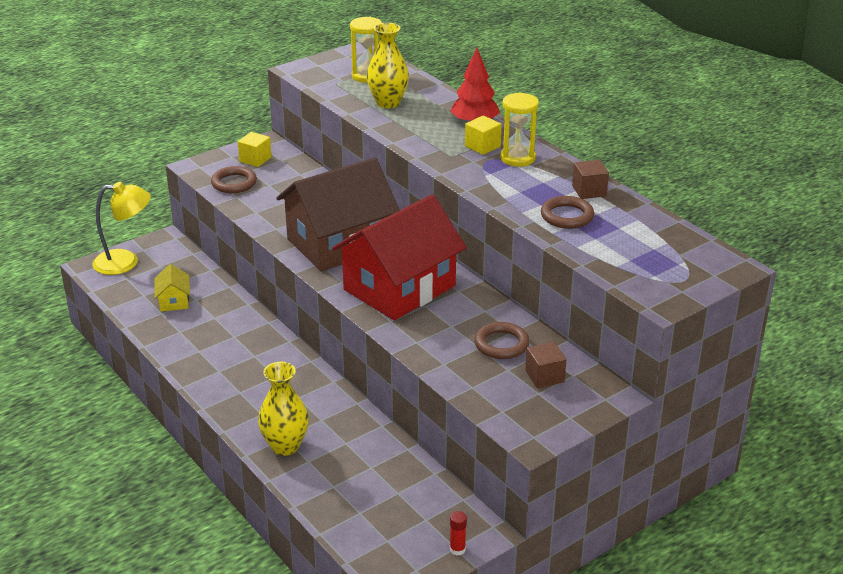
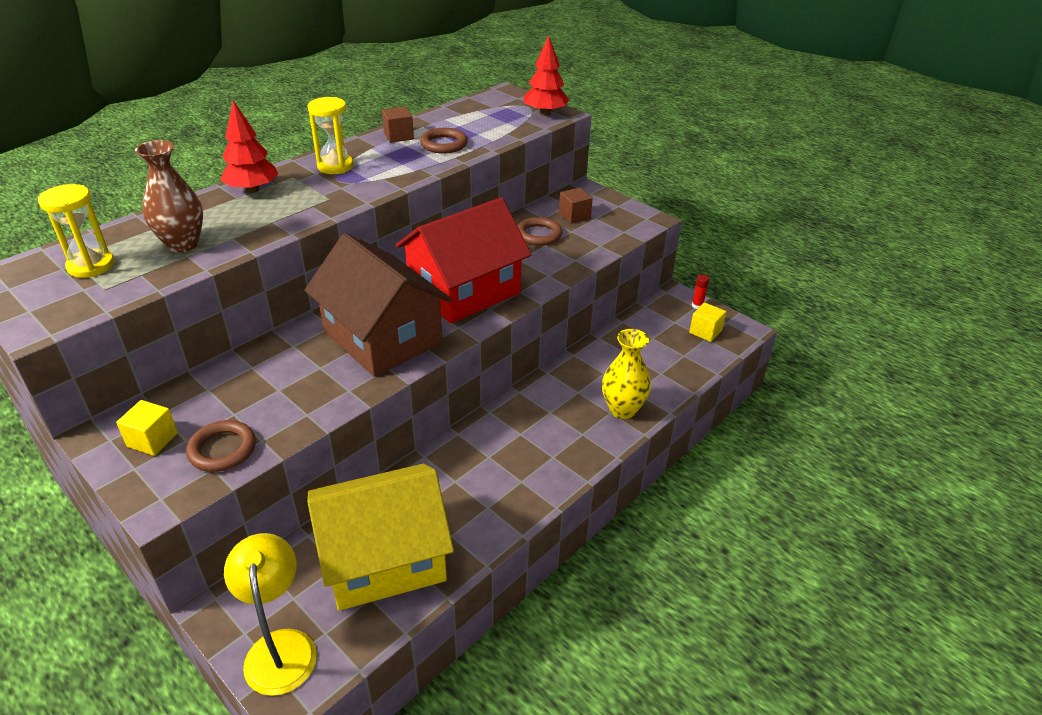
camera: 100 degrees left, 5 degrees up
yellow house [154,264,190,311] -> yellow house [307,464,454,611], size x2.44
red house [332,194,467,320] -> red house turned 75 degrees counterclockwise [396,197,531,324]
yellow vase [367,23,409,108] -> brown vase [135,140,203,253]
yellow cube [465,115,502,155] -> yellow cube moved to [689,302,726,342]
none -> red tree [523,35,569,116]

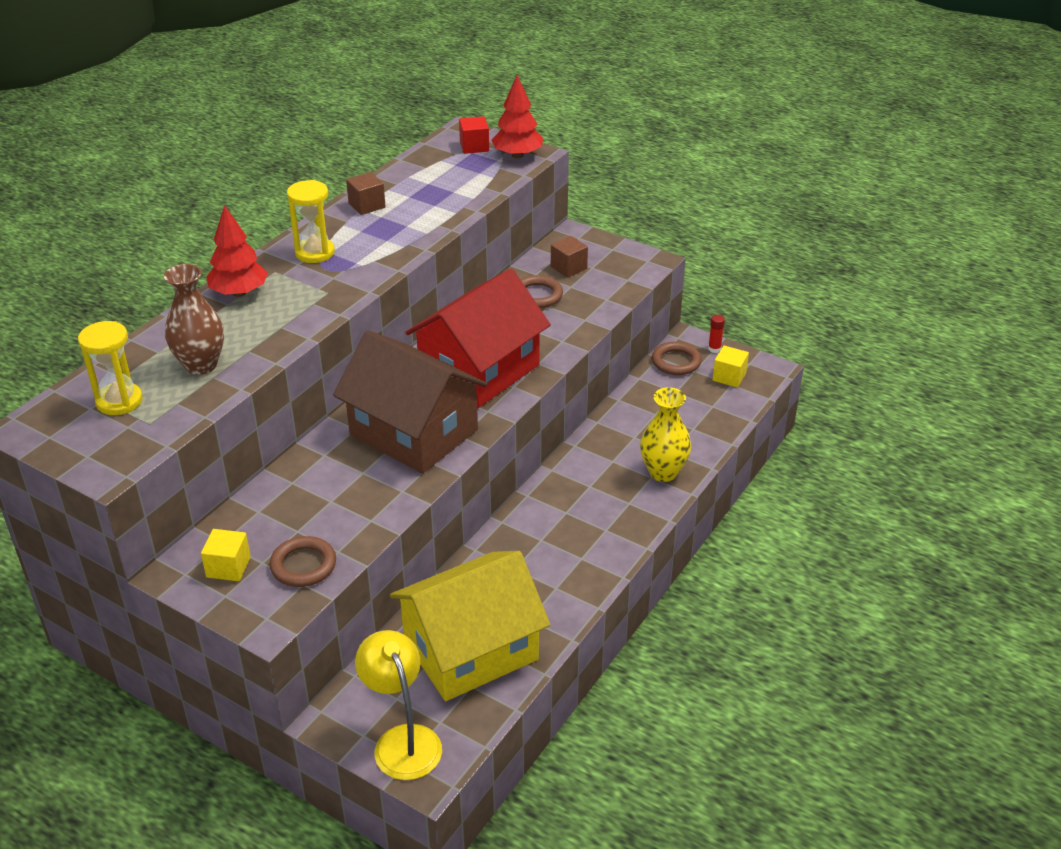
camera: 10 degrees left, 0 degrees up
brown ring [420,128,468,154] -> brown ring moved to [652,342,702,375]
none -> red cube [459,116,489,154]

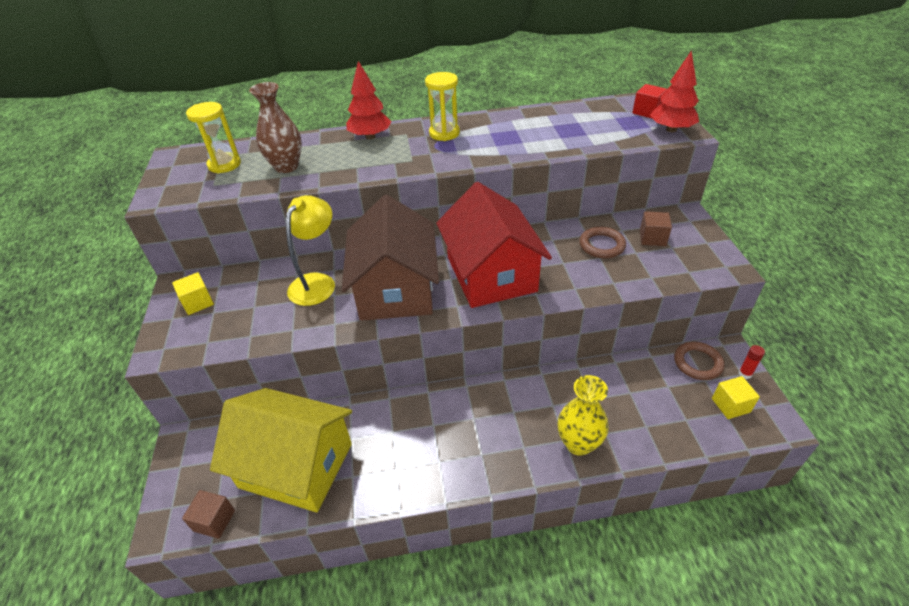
camera: 50 degrees right, 5 degrees up
brown ring [270,536,336,587] -> none
brown cube [346,172,386,215] -> brown cube moved to [182,490,235,539]
yellow lamp [355,630,442,780] -> yellow lamp moved to [286,195,335,306]
red house [405,269,551,408] -> red house turned 75 degrees clockwise [436,182,552,308]

